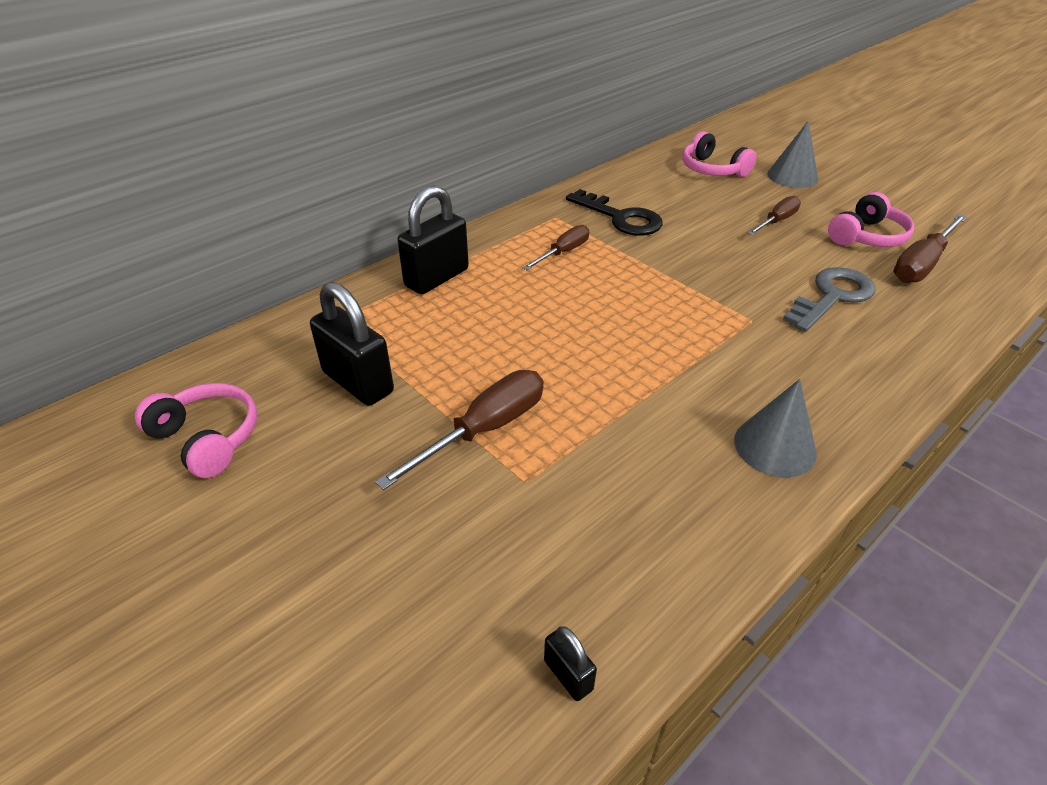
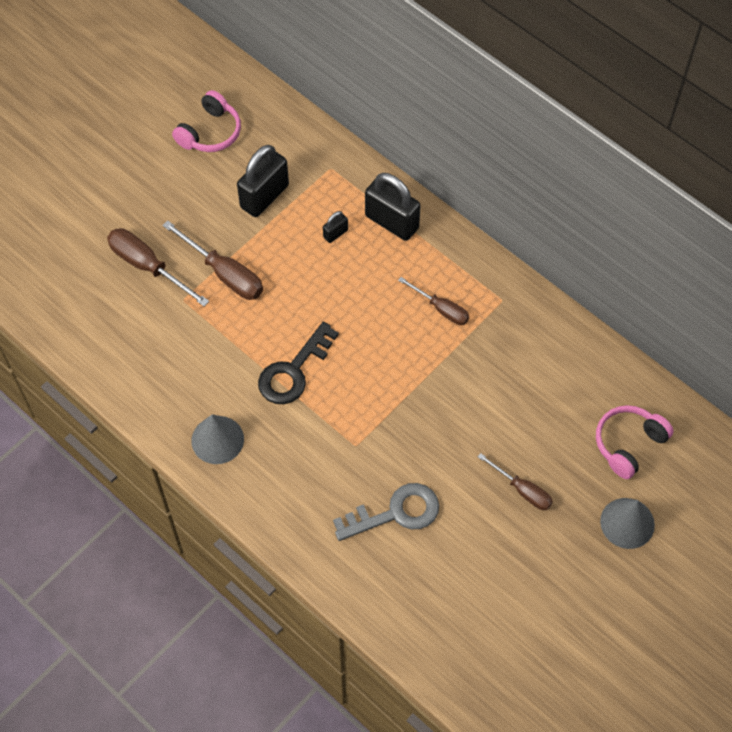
camera: 85 degrees right, 20 degrees up
black padlock [544,626,597,701] -> black padlock moved to [323,211,348,243]
black key [566,189,663,236] -> black key moved to [258,321,339,404]
grey key [783,267,876,332] -> grey key turned 60 degrees counterclockwise [333,483,439,541]
pink headphones [828,192,914,247] -> none
brown screwdriver [893,214,967,283] -> brown screwdriver moved to [107,228,209,307]

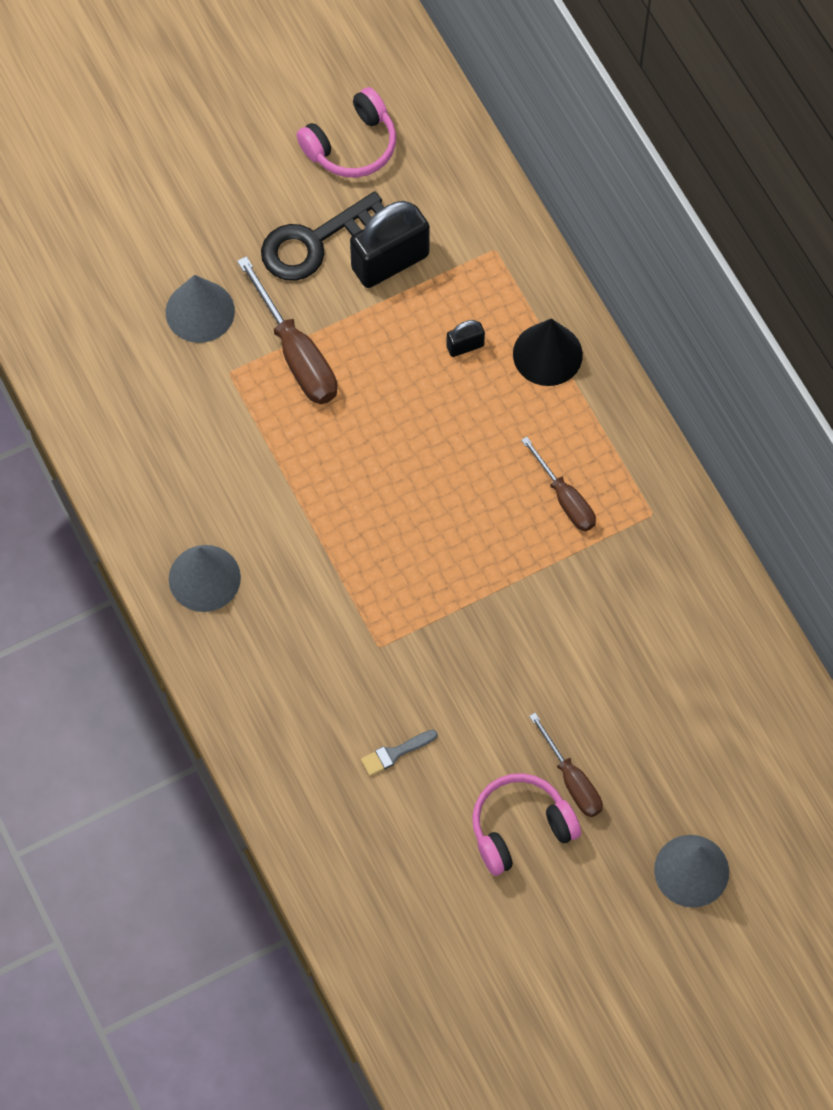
camera: 20 degrees right, 5 degrees up
brown screwdriver [107,228,209,307] -> grey cone [166,275,235,343]
black key [258,321,339,404] -> black key moved to [261,191,384,281]
grey key [333,483,439,541] -> grey brush [361,730,438,776]
black padlock [365,173,421,241] -> black cone [513,318,583,386]
pink headphones [596,405,674,479] -> pink headphones moved to [472,773,581,876]

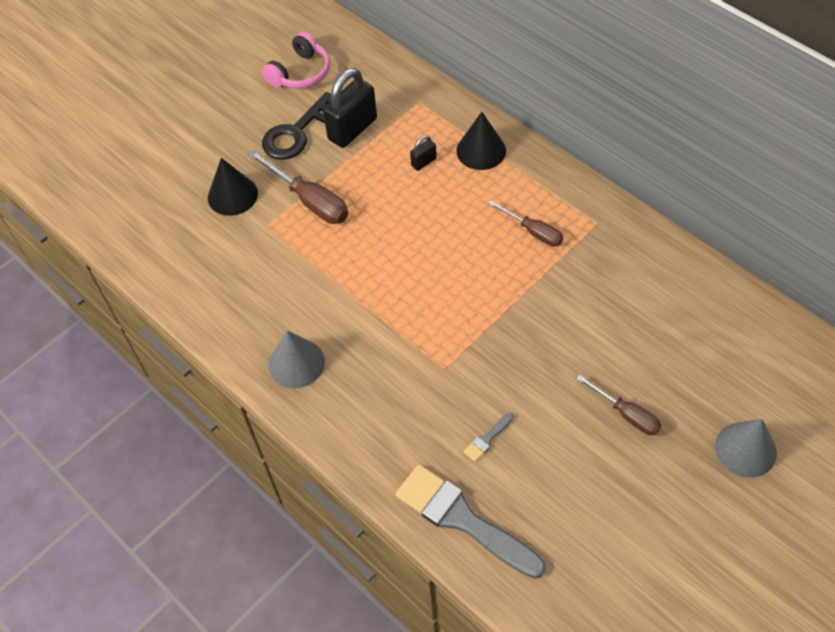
camera: 15 degrees left, 10 degrees down
grey cone [166,275,235,343] -> black cone [208,158,258,216]
pink headphones [472,773,581,876] -> none
none -> grey brush [395,464,546,579]

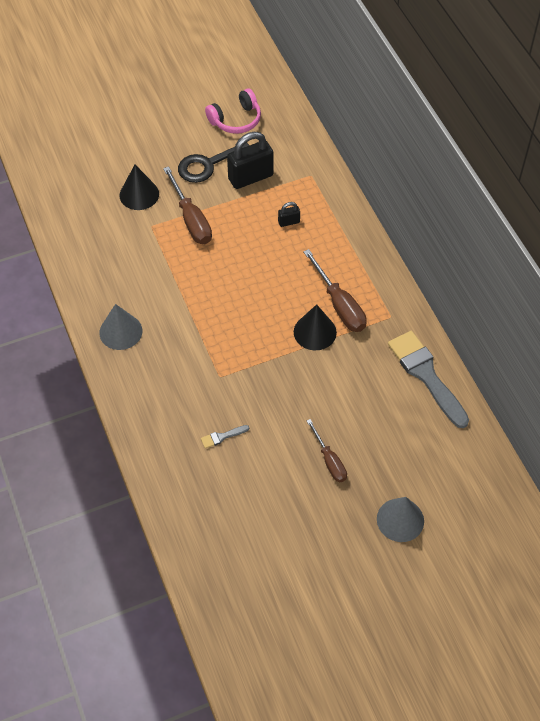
camera: 20 degrees right, 0 degrees up
grey brush [395,464,546,579] -> grey brush moved to [388,331,469,428]
black cone [456,112,506,170] -> black cone moved to [294,304,337,350]
brown screwdriver [488,200,563,247] -> brown screwdriver [303,249,367,332], size x1.57

